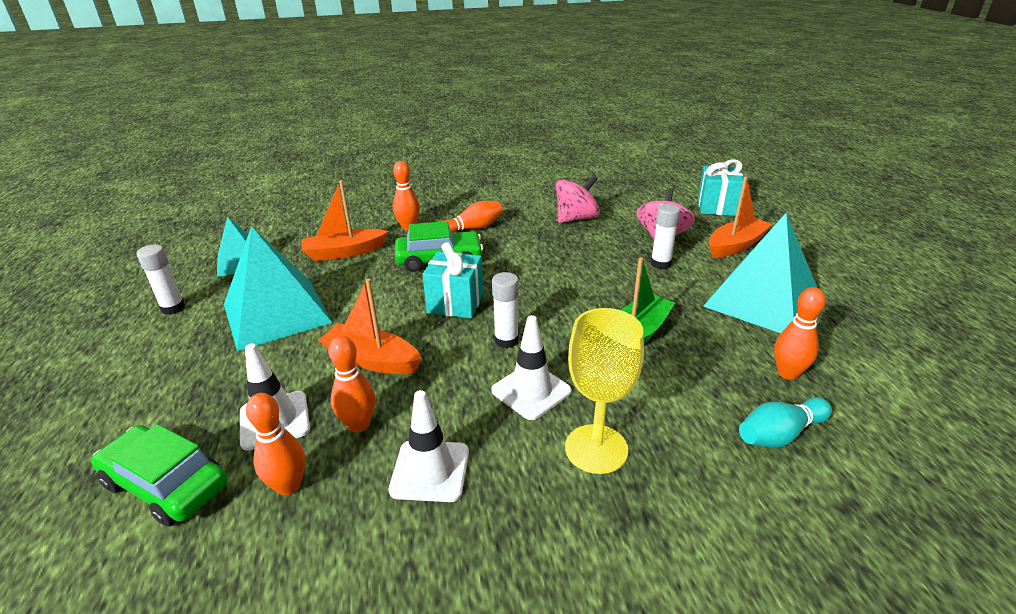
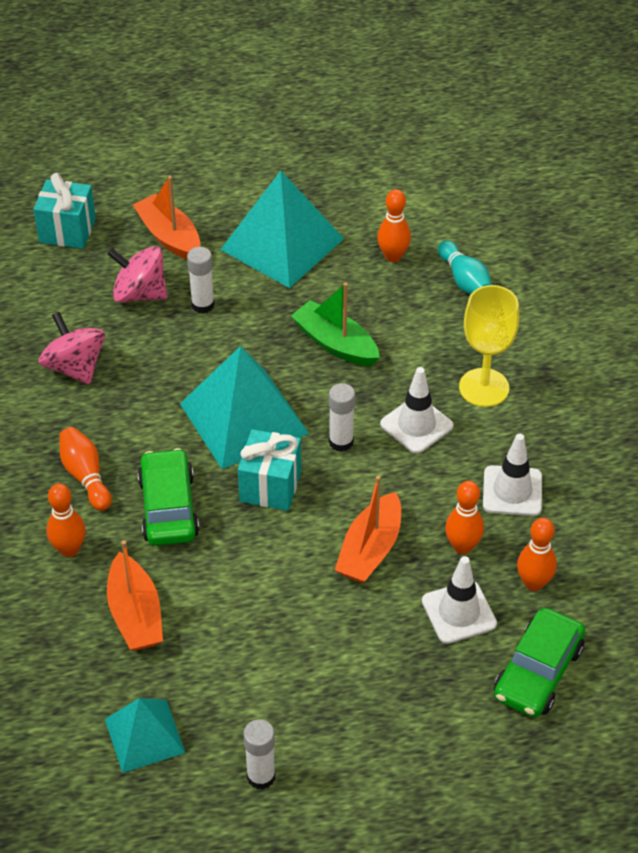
camera: 90 degrees left, 15 degrees up
turquoise pyramid [224,226,332,351] -> turquoise pyramid moved to [180,346,309,469]

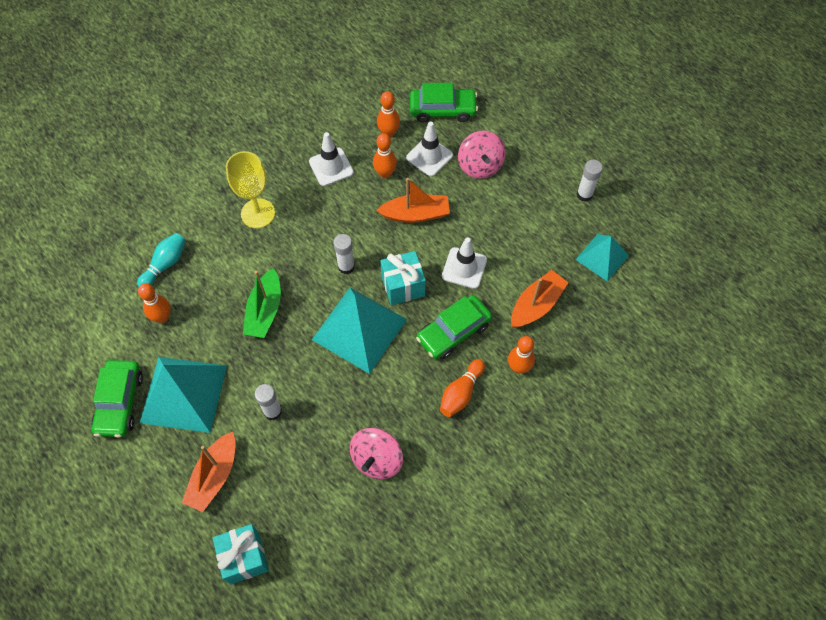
camera: 120 degrees left, 15 degrees up
pink spinning top [107,246,168,303] -> pink spinning top moved to [458,131,506,179]
white traffic cone [380,367,453,454] -> white traffic cone moved to [442,237,487,289]
none -> green car [91,360,143,438]

